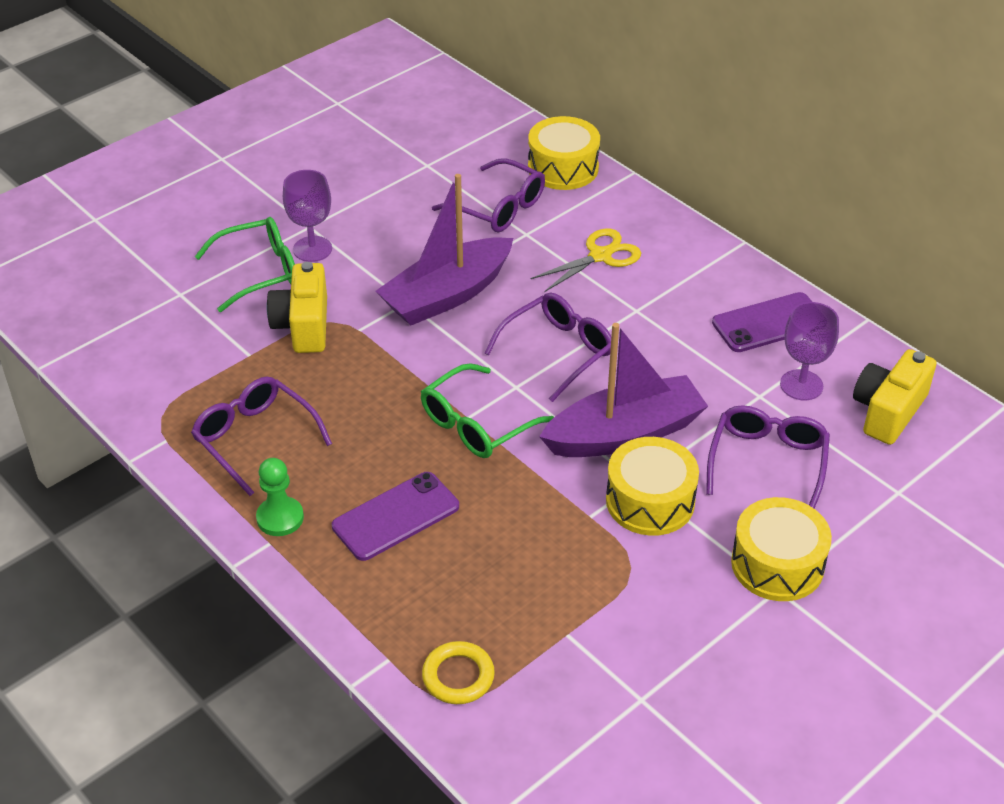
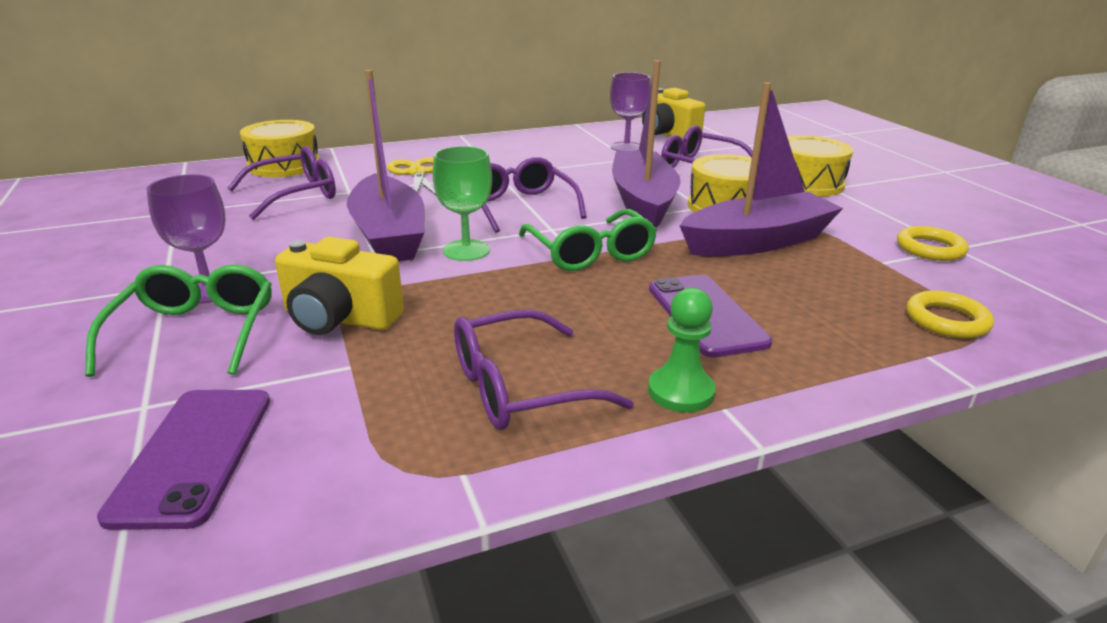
camera: 70 degrees left, 15 degrees down
purple phone [712,292,812,352] -> purple phone moved to [97,390,270,530]
none -> green goblet [433,146,492,261]
none -> purple boat [680,82,843,256]
none -> yellow ring [897,226,969,261]

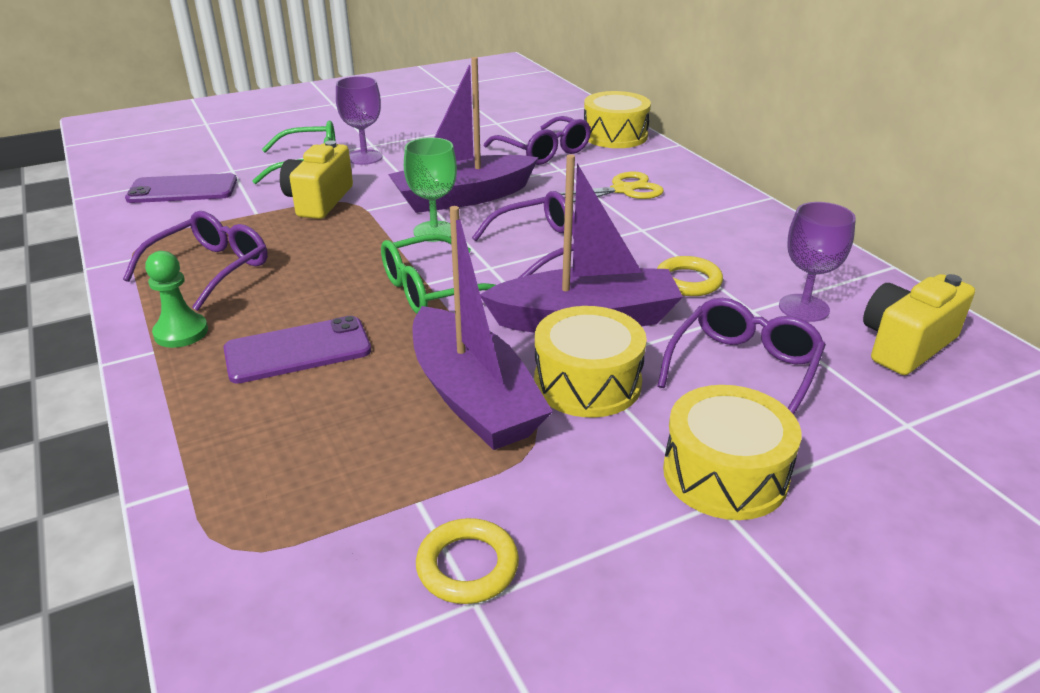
camera: 85 degrees right, 5 degrees up
purple glasses [454,309,634,430] -> purple glasses turned 60 degrees clockwise [123,211,268,311]
yellow ring [907,291,994,338] -> yellow ring moved to [657,256,723,296]

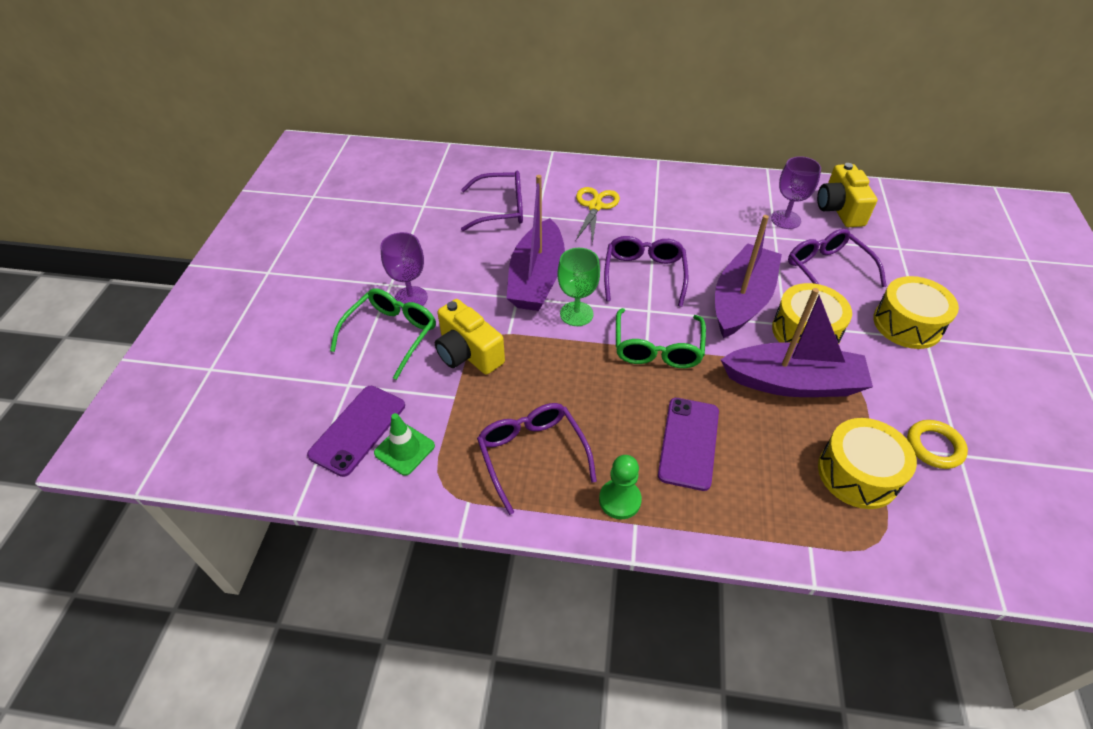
camera: 55 degrees left, 15 degrees up
yellow drum [584,91,651,148] -> yellow drum moved to [818,418,917,509]
yellow ring [657,256,723,296] -> none
none -> green traffic cone [374,413,435,476]

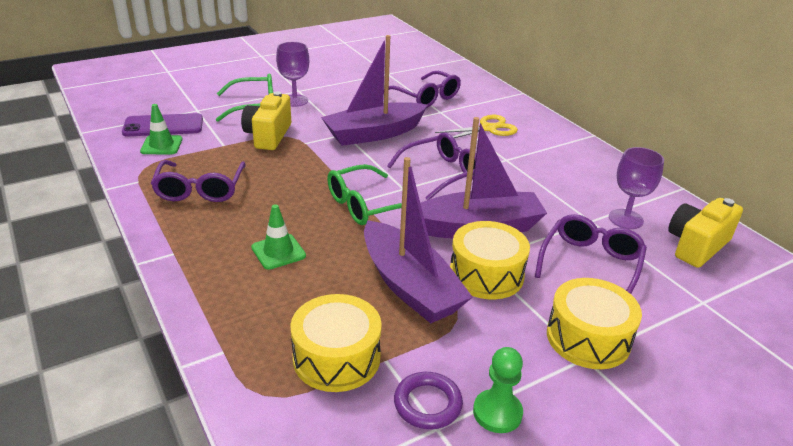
camera: 50 degrees right, 15 degrees down
purple glasses [477,403,597,515] -> purple glasses turned 150 degrees clockwise [151,160,246,202]
green goblet [557,248,600,326] -> none
green pawn [599,455,642,519] -> green pawn moved to [473,347,523,433]
purple phone [658,398,719,491] -> green traffic cone [251,204,306,270]
yellow ring [907,420,968,469] -> purple ring [394,372,463,429]

